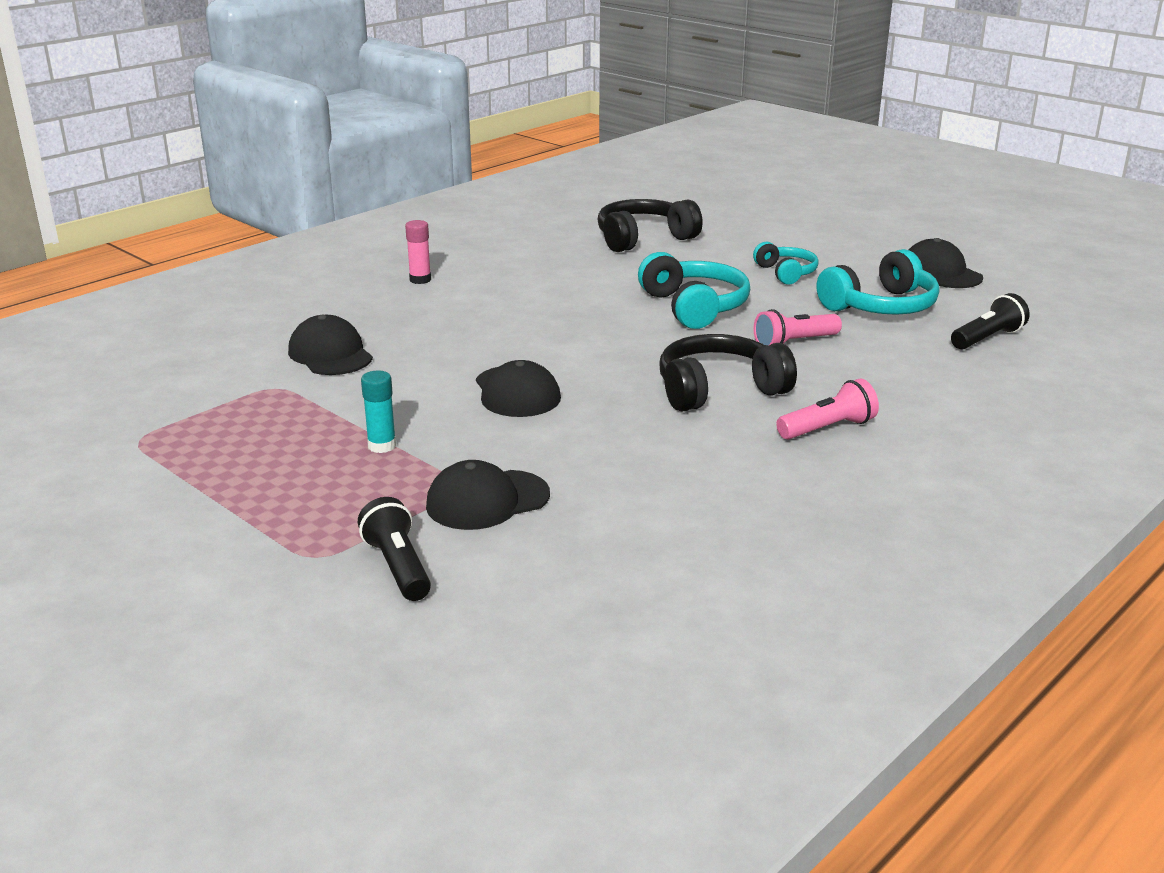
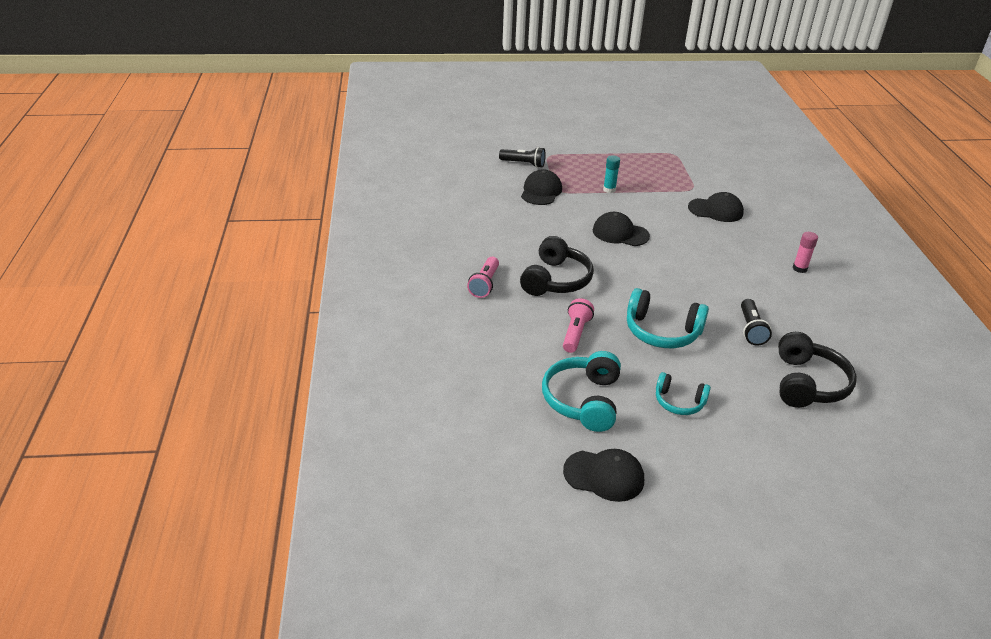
camera: 130 degrees right, 10 degrees up
black flashlight [951,293,1030,349] -> black flashlight moved to [741,299,772,345]

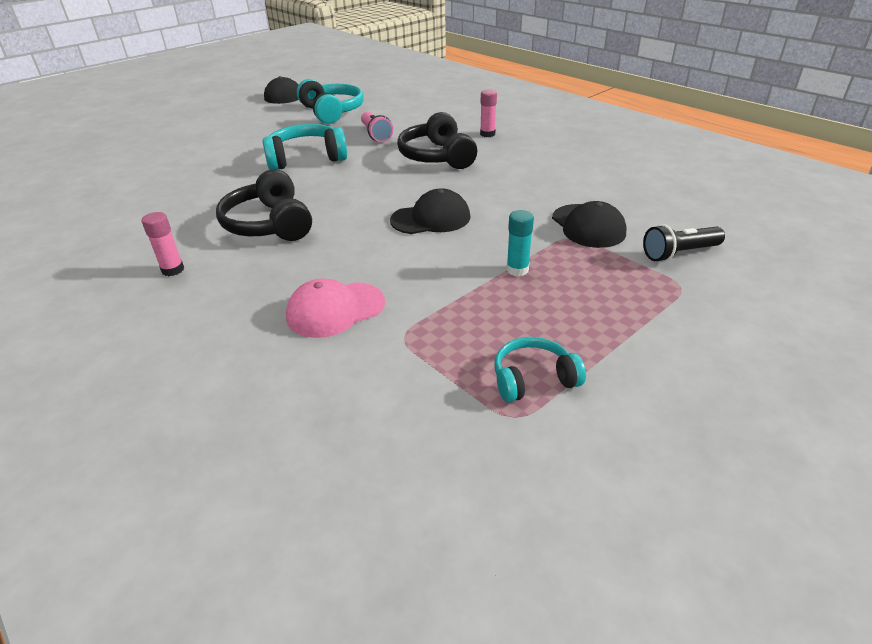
camera: 145 degrees right, 0 degrees up
pink flashlight [467,257,499,298] -> pink glue stick [480,89,497,137]
turquoise headphones [656,372,711,415] -> turquoise headphones moved to [494,337,586,402]
black cap [688,192,744,222] -> pink cap [286,278,385,338]
black flashlight [741,299,772,345] -> none
black headphones [778,332,857,408] -> black headphones moved to [216,169,312,241]

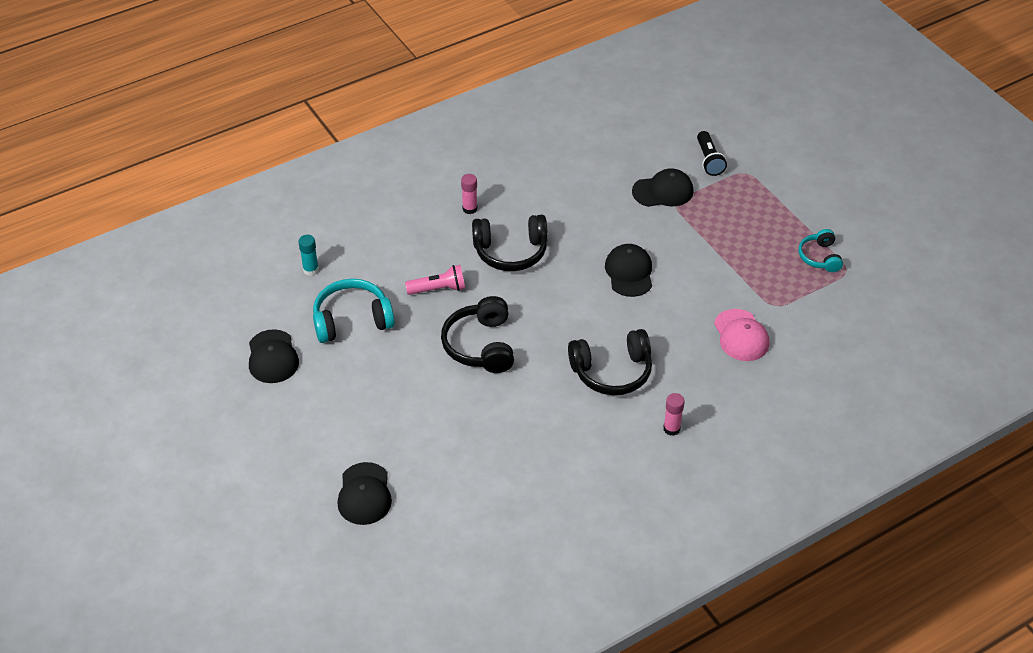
camera: 80 degrees left, 10 degrees up
turquoise headphones [262,124,347,170] -> black headphones [441,296,514,373]
turquoise glue stick [506,210,534,276] -> turquoise glue stick moved to [298,235,319,276]
none -> black cap [337,462,392,525]

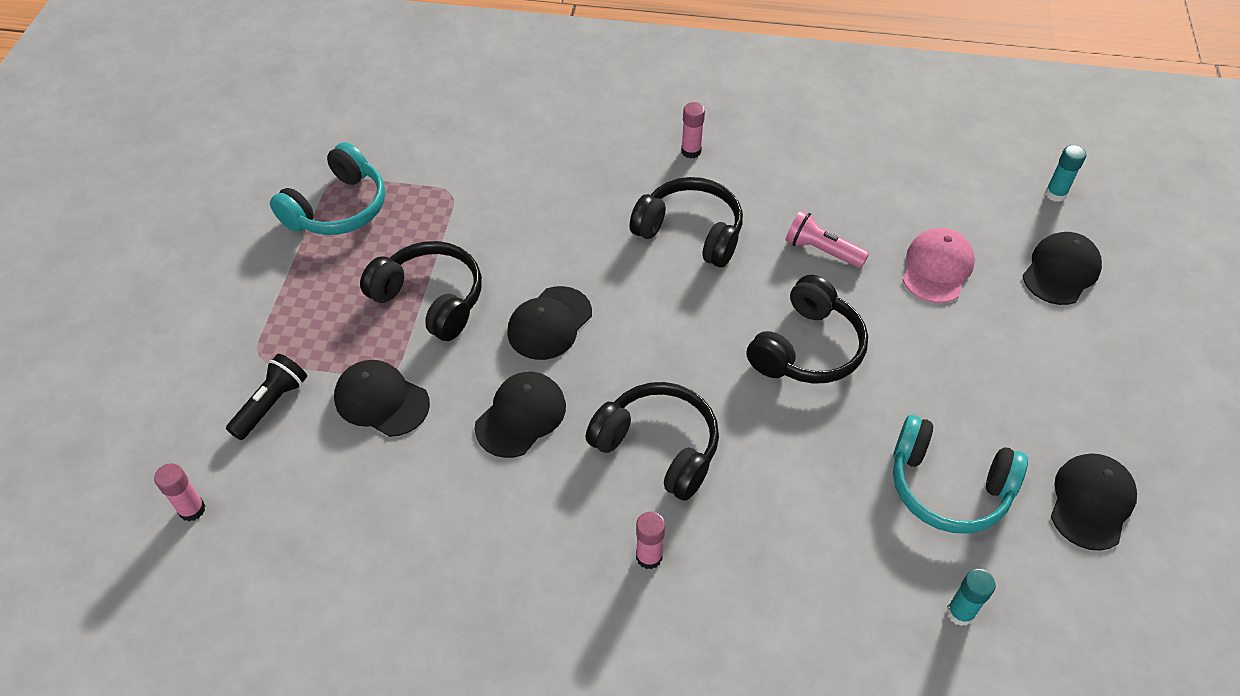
camera: 140 degrees left, 5 degrees up
pink flashlight [405,265,465,295] -> pink flashlight moved to [785,210,869,268]
pink cap [714,309,769,361] -> pink cap moved to [903,228,975,303]
turquoise headphones [798,229,843,272] -> turquoise headphones [270,142,385,235], size x1.65
none -> pink glue stick [154,463,205,521]
none -> black headphones [360,241,482,341]
none -> black cap [475,372,566,458]
none -> turquoise glue stick [1045,145,1086,202]

